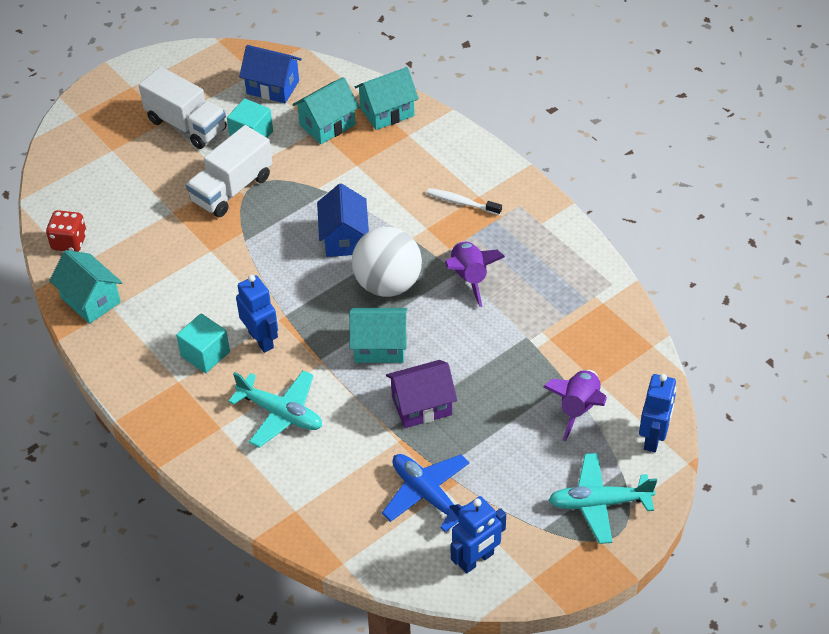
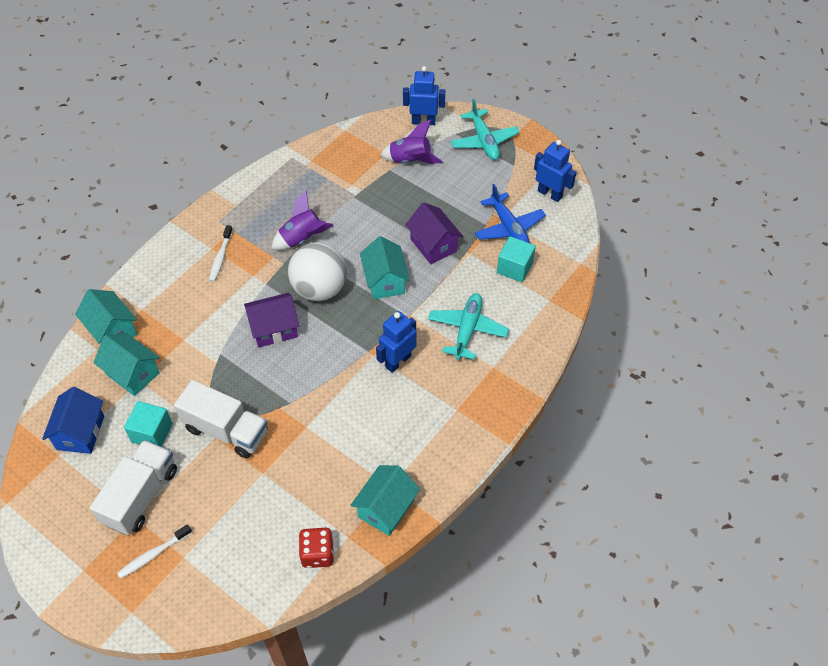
camera: 105 degrees left, 5 degrees up
turquoise cube [176,314,230,373] -> turquoise cube moved to [497,236,536,282]
blue house [317,183,369,257] -> purple house [244,293,299,347]
blue plane [382,454,470,532] -> blue plane turned 60 degrees counterclockwise [475,184,546,243]
none -> white toothbrush [117,524,192,579]

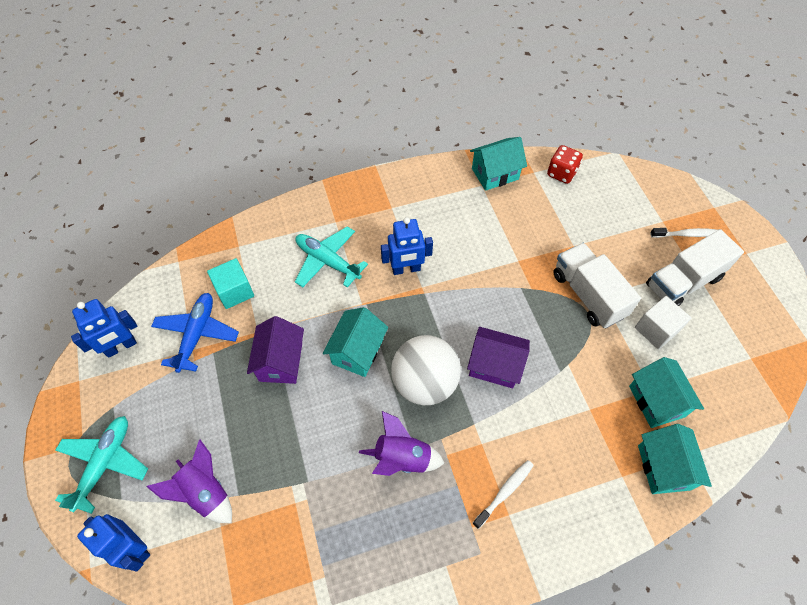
camera: 145 degrees left, 5 degrees up
blue house [42,387,104,454] -> none
turquoise cube [124,401,173,447] -> white cube [635,296,691,349]
turquoise plane [428,293,509,360] -> turquoise plane turned 75 degrees clockwise [295,226,368,287]
blue robot [534,140,576,202] -> blue robot turned 105 degrees counterclockwise [71,299,137,358]

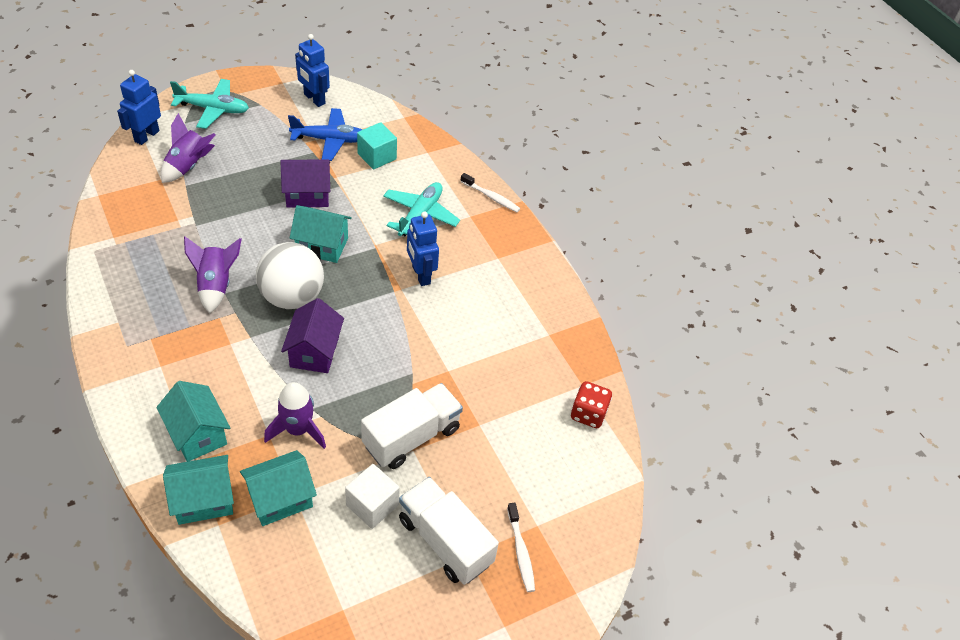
camera: 75 degrees right, 10 degrees down
turquoise house [470,137,527,191] -> turquoise house moved to [156,381,230,462]
white toothbrush [473,460,534,529] -> white toothbrush moved to [460,173,520,212]
none -> purple rocket [264,382,326,449]

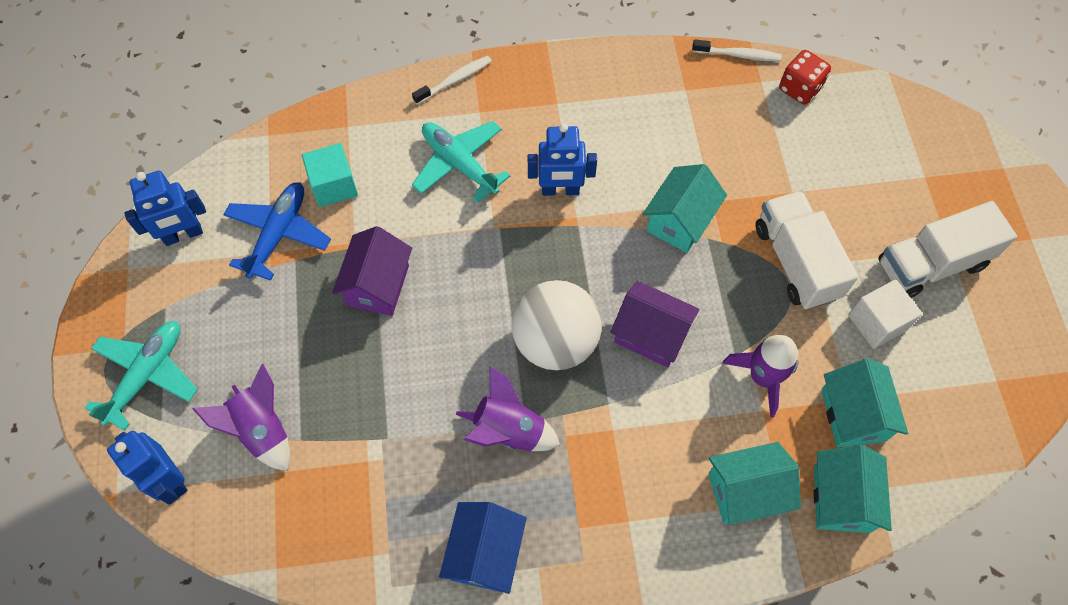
camera: 65 degrees left, 15 degrees up
turquoise house [290,205,352,263] -> turquoise house moved to [643,164,727,253]
white toothbrush [507,503,535,592] -> white toothbrush moved to [692,39,782,62]
none -> blue house [439,502,527,594]

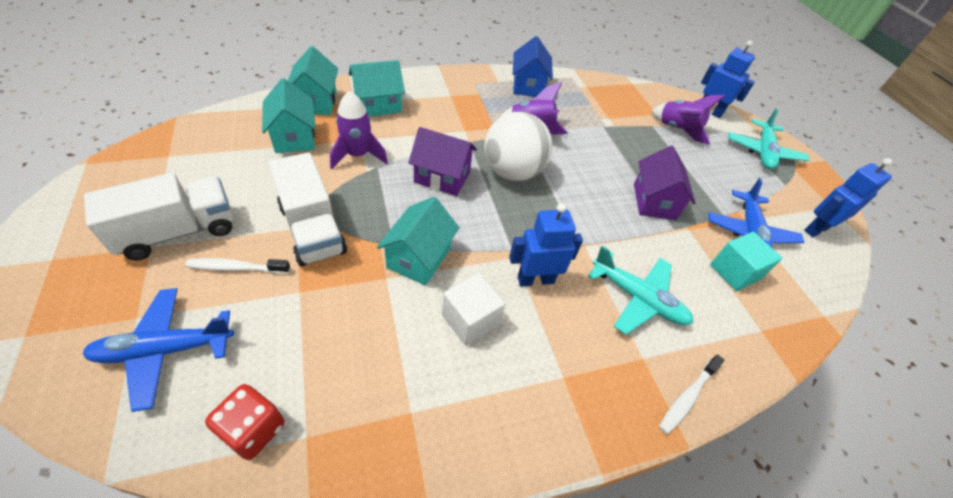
camera: 165 degrees right, 15 degrees down
white toothbrush [692,39,782,62] -> white toothbrush moved to [186,258,290,274]
white cube [848,280,923,349] -> white cube moved to [442,273,505,346]
none -> blue plane [82,288,234,412]

